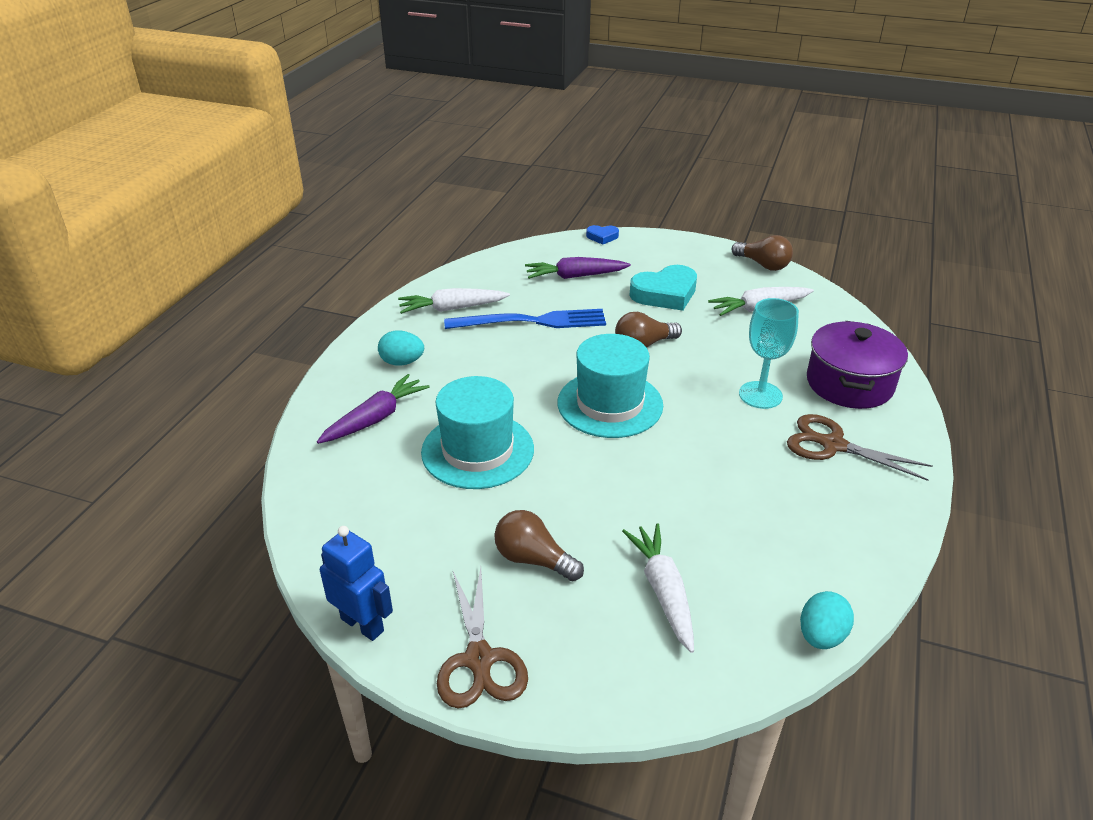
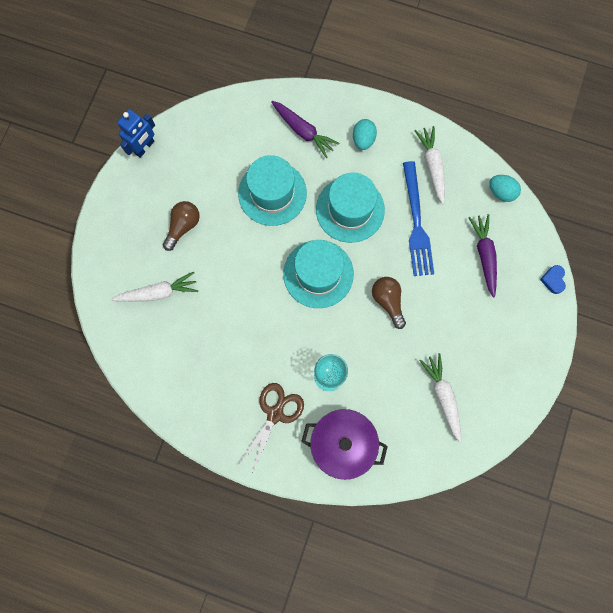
camera: 90 degrees right, 40 degrees up
brown scissors [437,567,528,709] -> none
turquoise heart [629,265,697,311] -> none
brown light bulb [731,235,793,271] -> none
turquoise egg [800,591,854,649] -> turquoise egg moved to [489,175,521,202]
none -> turquoise hat [316,173,385,243]

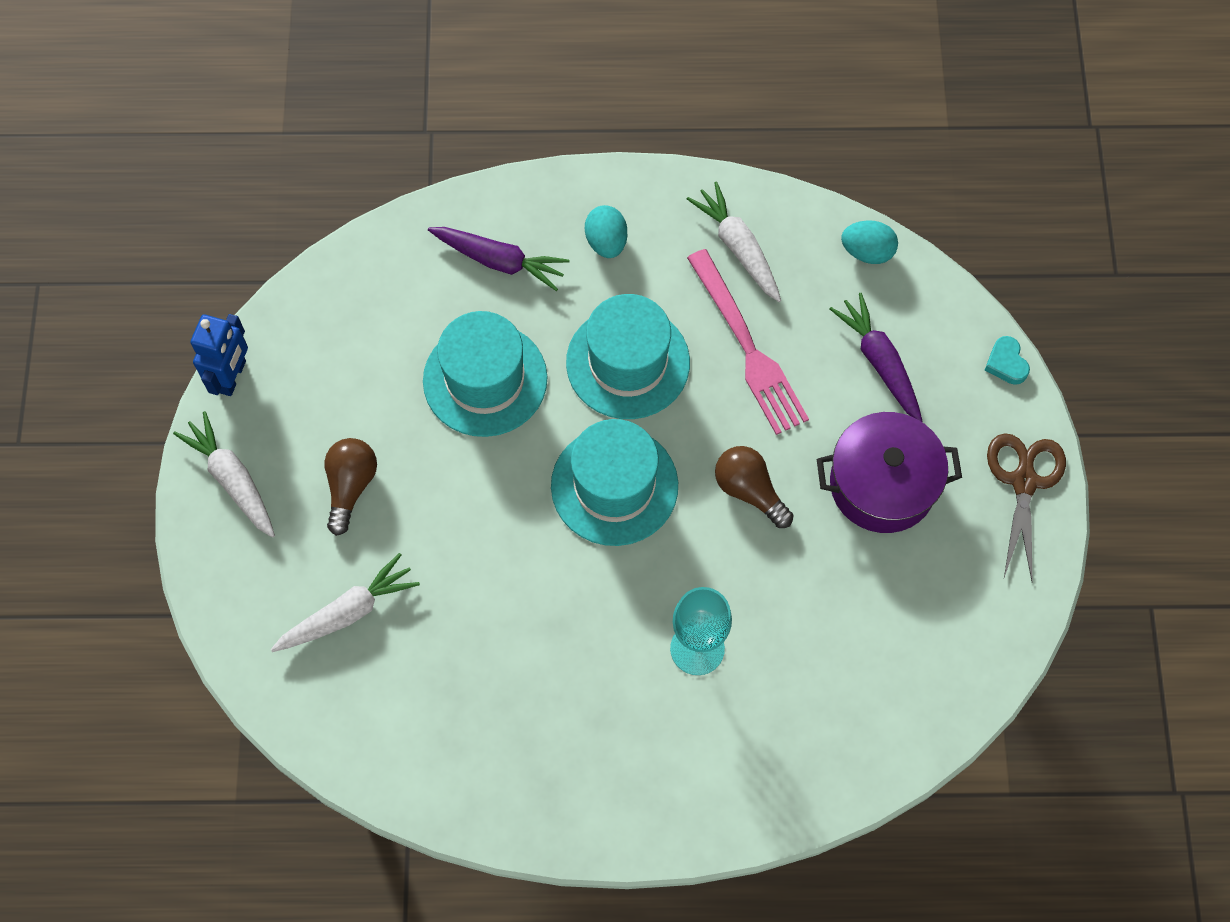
camera: 20 degrees left, 10 degrees down
brown scissors [238,383,304,471] -> brown scissors moved to [987,433,1066,581]
purple pot [301,409,388,480] -> purple pot moved to [817,412,962,533]
blue fork [403,161,434,276] -> pink fork [687,249,809,435]
white carrot [419,353,461,443] -> white carrot moved to [173,411,275,538]
blue heart [540,265,566,294] -> turquoise heart [985,336,1030,385]

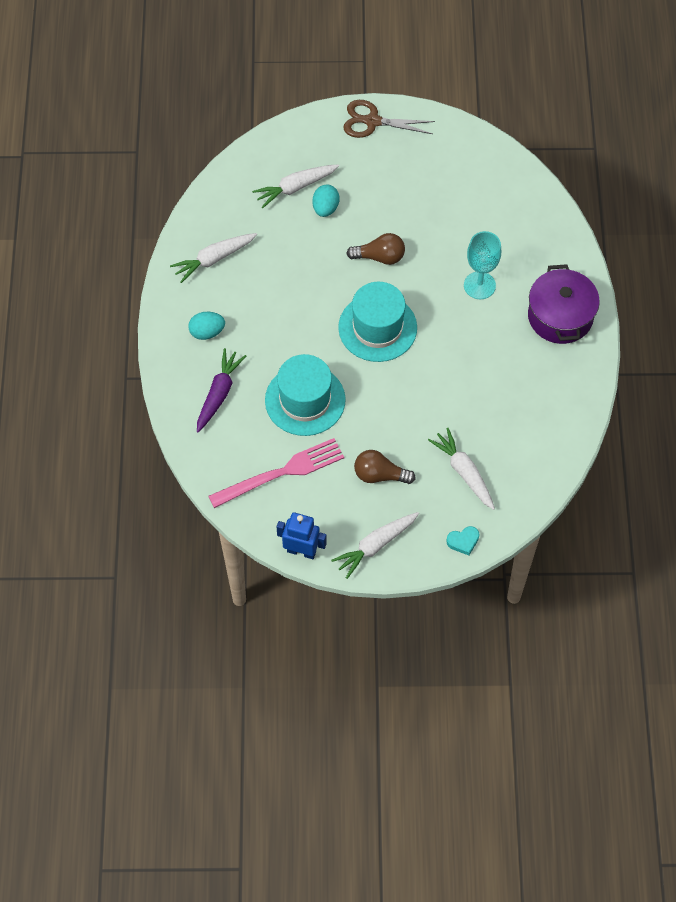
camera: 90 degrees left, 5 degrees down
turquoise hat [566,294,690,419] -> none
pink fork [687,249,809,435] -> pink fork moved to [208,438,344,508]
brown light bulb [715,446,794,528] -> brown light bulb turned 135 degrees counterclockwise [346,233,405,265]
purple pot [817,412,962,533] -> purple pot moved to [528,264,600,344]
purple carrot [830,293,923,422] -> white carrot [252,164,339,208]
turquoise egg [841,220,898,264] -> turquoise egg moved to [313,185,339,217]
turquoise heart [985,336,1030,385] -> turquoise heart moved to [446,526,479,556]

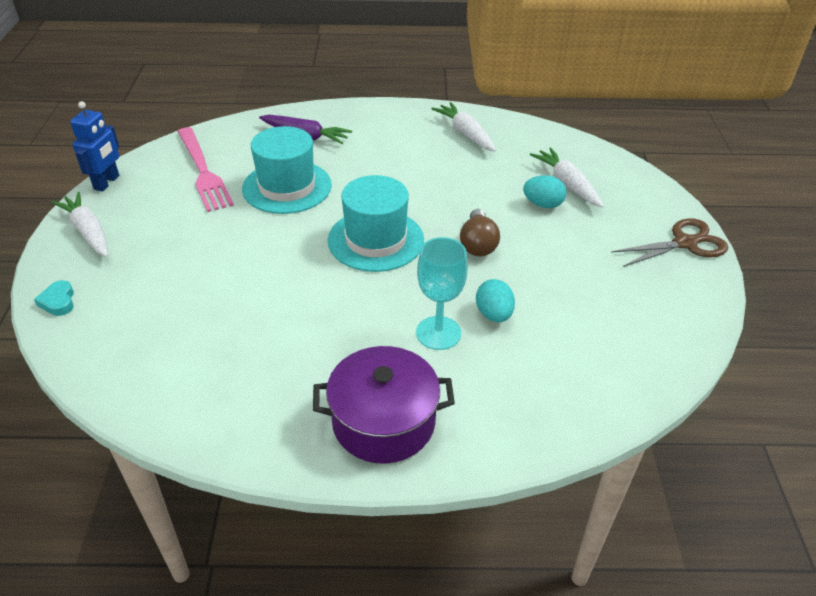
camera: 90 degrees right, 20 degrees down
turquoise egg [188,312,225,340] -> turquoise egg moved to [476,279,515,322]
brown scissors [343,100,435,138] -> brown scissors turned 60 degrees clockwise [611,218,728,267]
brown light bulb [354,450,416,484] -> none
white carrot [428,428,495,510] -> none

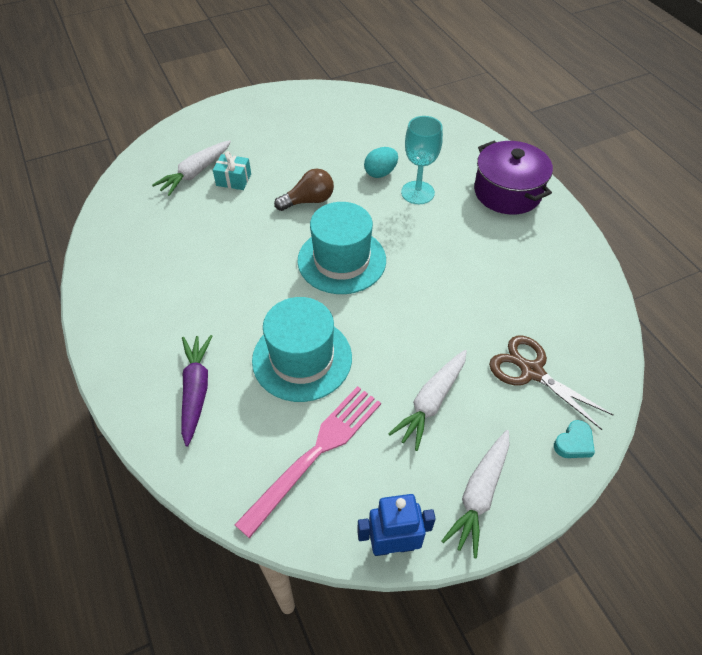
camera: 115 degrees left, 10 degrees up
white carrot [431,102,496,152] -> white carrot moved to [388,350,467,451]
turquoise egg [523,175,566,208] -> turquoise gift [213,151,251,190]
brown scissors [611,218,728,267] -> brown scissors moved to [489,335,613,430]

